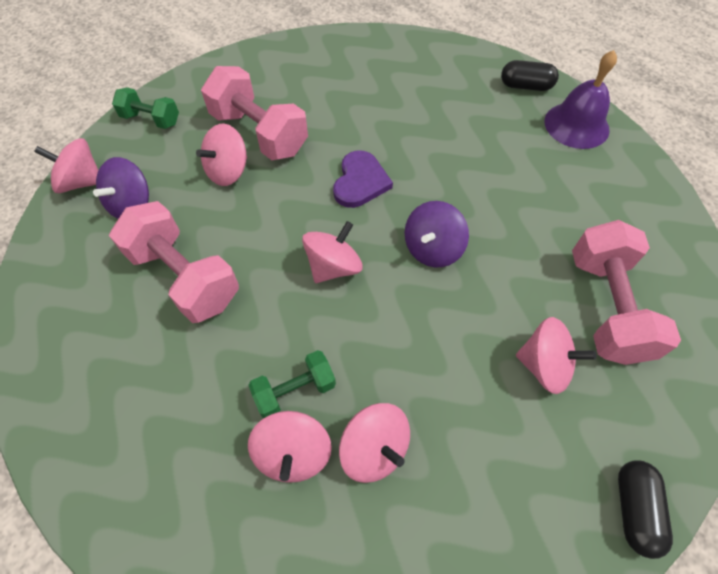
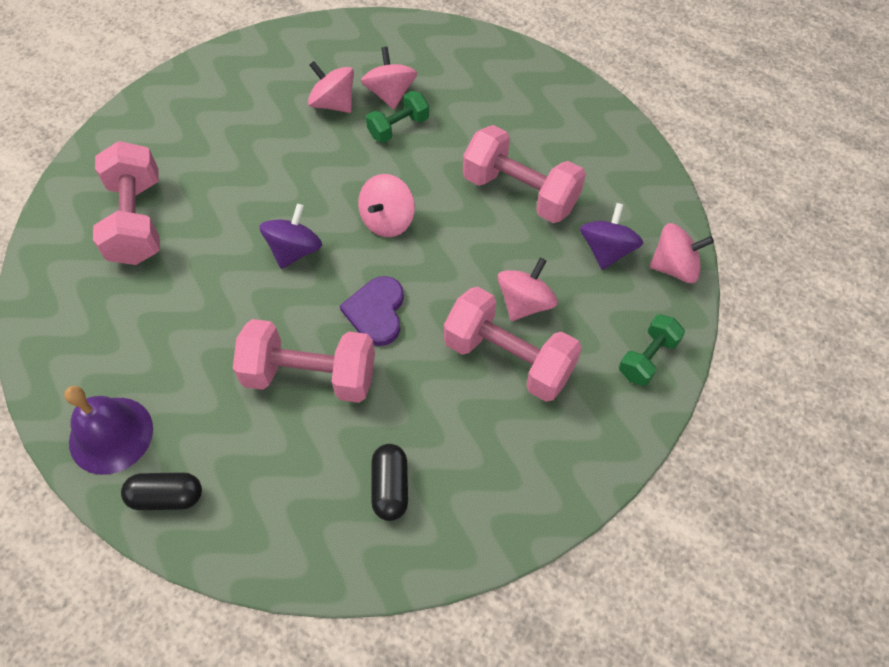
camera: 170 degrees right, 0 degrees up
green dumbbell [112,87,179,129] -> green dumbbell turned 60 degrees counterclockwise [619,314,685,386]
pink spinning top [516,317,596,394] -> none
black capsule [618,460,673,559] -> black capsule moved to [371,444,408,521]
none -> pink dumbbell [233,319,375,403]

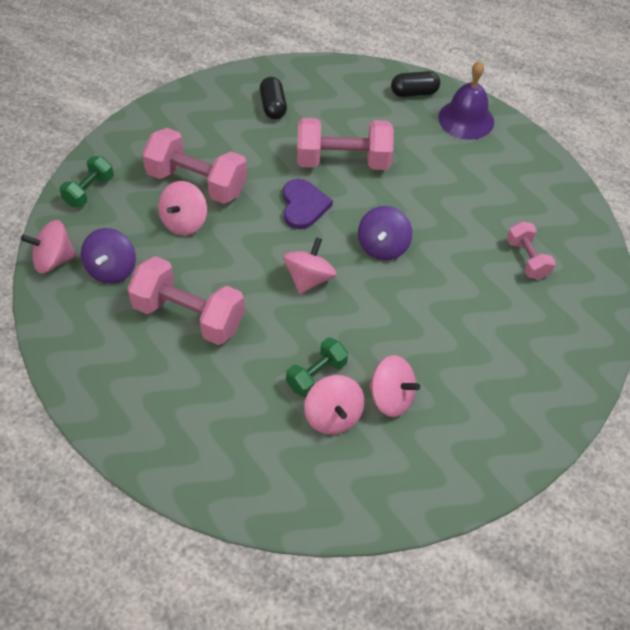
camera: 170 degrees right, 5 degrees down
pink dumbbell [93,141,160,265] -> pink dumbbell [507,221,556,280], size x0.56

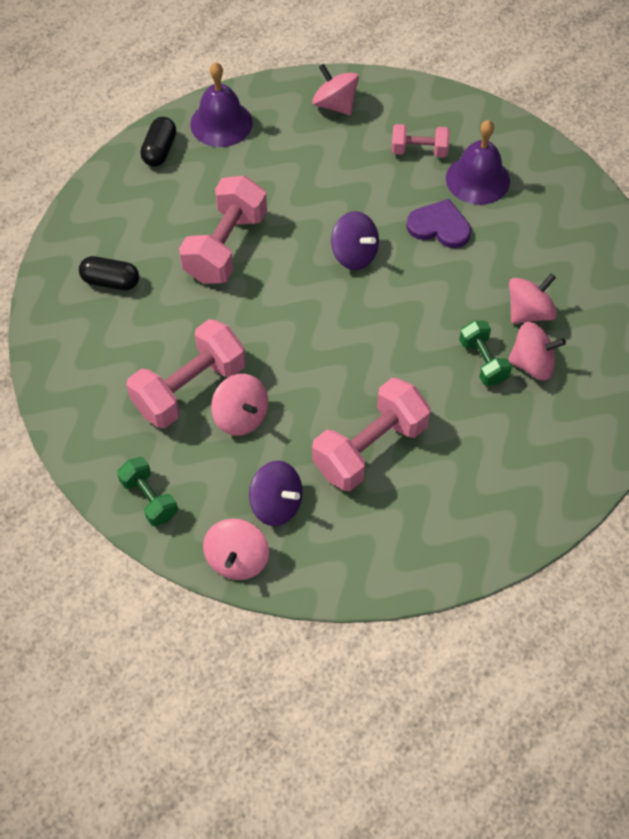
camera: 65 degrees left, 5 degrees up
purple heart [283,179,333,229] -> purple heart moved to [406,199,471,248]
pink spinning top [283,237,337,294] -> pink spinning top moved to [312,64,359,115]
none -> purple bell [446,120,510,205]

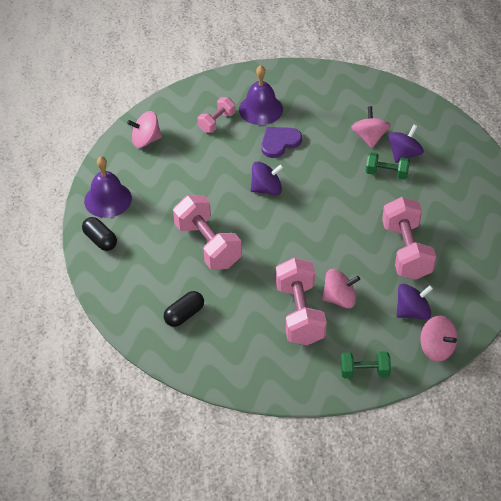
camera: 55 degrees left, 10 degrees down
pink spinning top [508,322,566,381] -> purple spinning top [388,125,424,163]

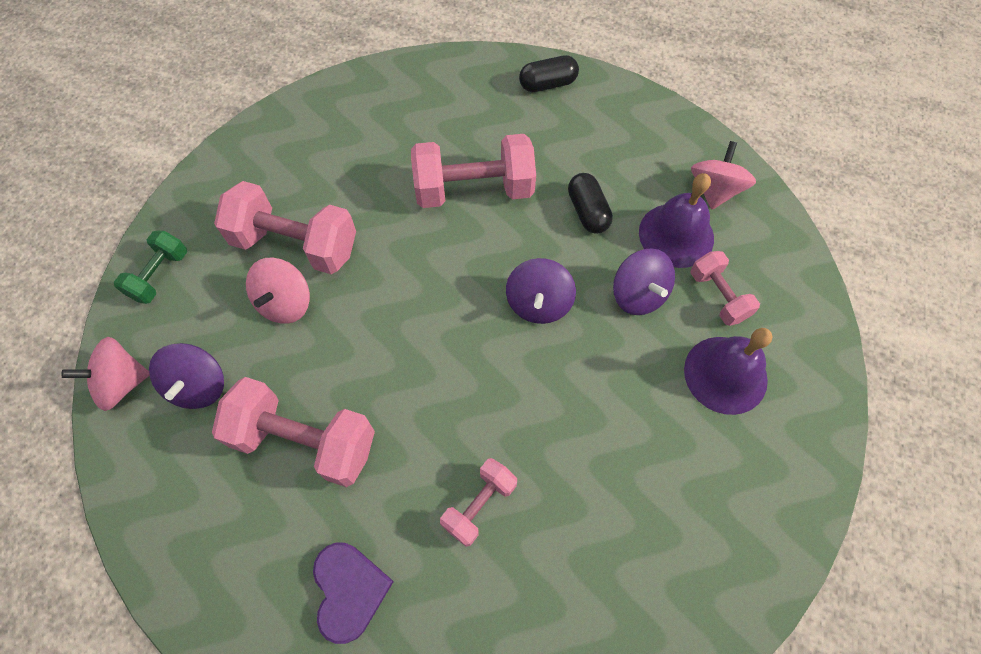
camera: 115 degrees right, 15 degrees up
purple bell [84,156,132,218] -> purple bell moved to [639,173,714,268]
black capsule [164,291,204,327] -> black capsule moved to [568,173,613,234]
purple heart [261,127,302,158] -> purple heart moved to [313,543,394,644]
pink spinning top [351,106,391,148] -> none
green dumbbell [366,153,410,180] -> pink dumbbell [440,458,517,547]
purple spinning top [388,125,424,163] -> purple spinning top moved to [613,249,675,315]

